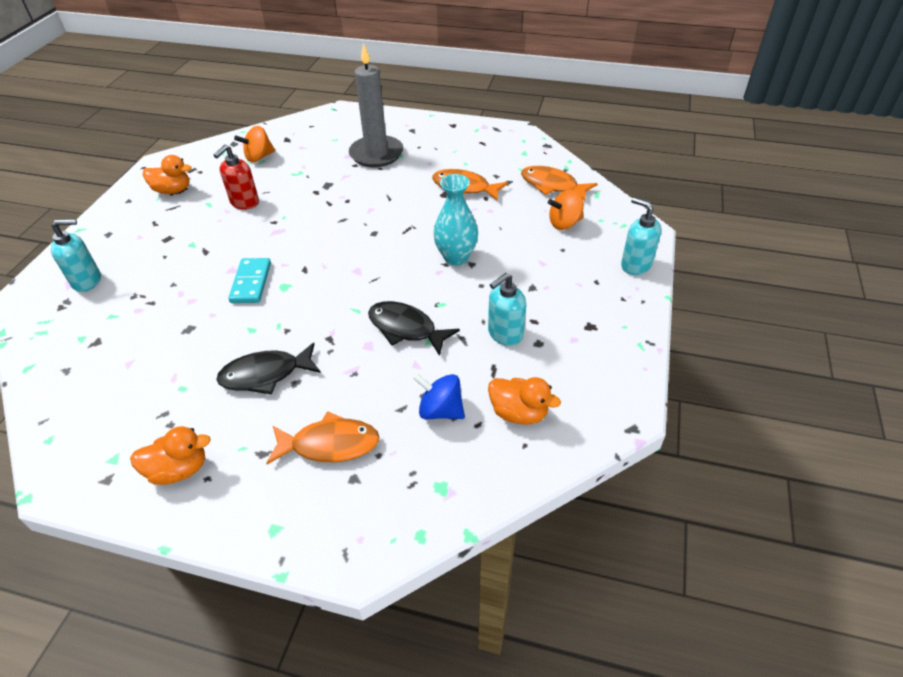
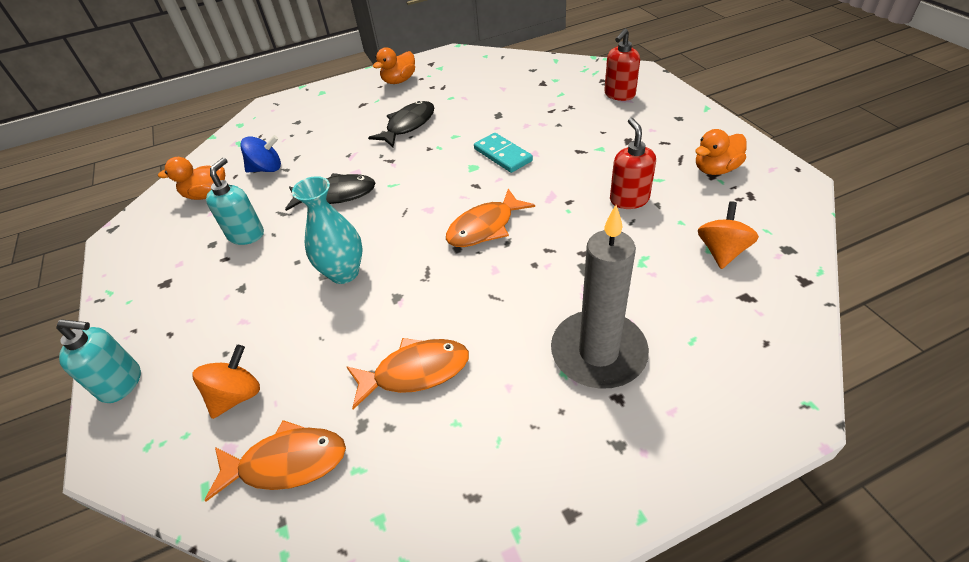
camera: 145 degrees right, 0 degrees up
turquoise soap dispenser [51,219,101,292] -> red soap dispenser [604,29,640,101]
orange fish [266,411,380,464] -> orange fish moved to [446,189,535,247]

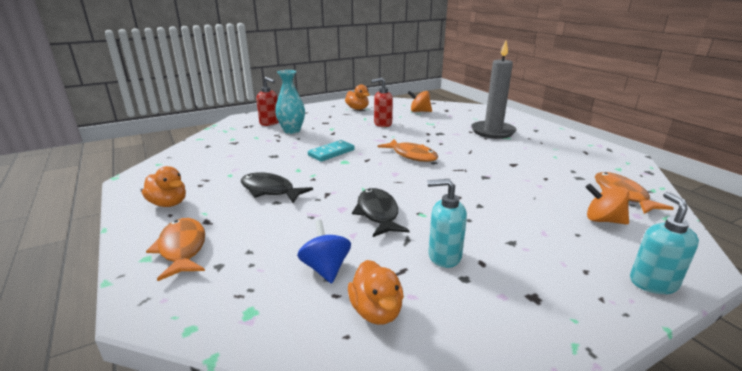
camera: 100 degrees left, 20 degrees down
turquoise vase [292,176,363,284] -> turquoise vase moved to [275,70,305,134]
orange fish [347,338,469,410] -> orange fish moved to [146,218,205,281]

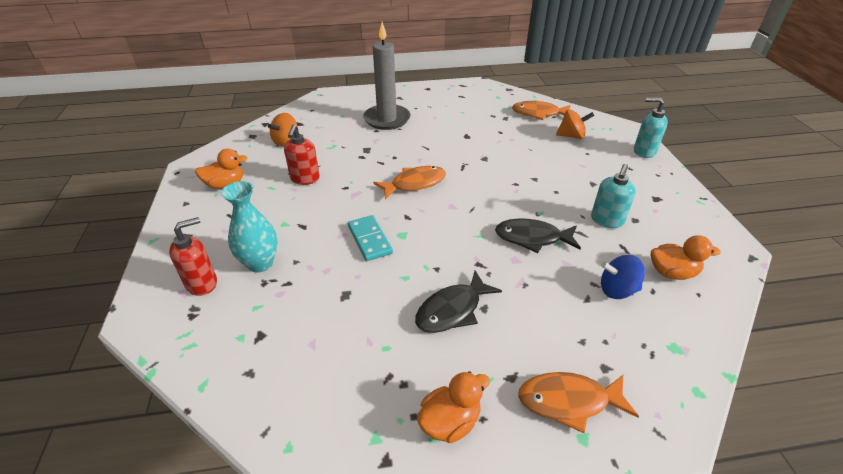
camera: 70 degrees left, 15 degrees up
orange spinning top [586,184,629,225] -> orange spinning top turned 135 degrees counterclockwise [556,109,594,139]

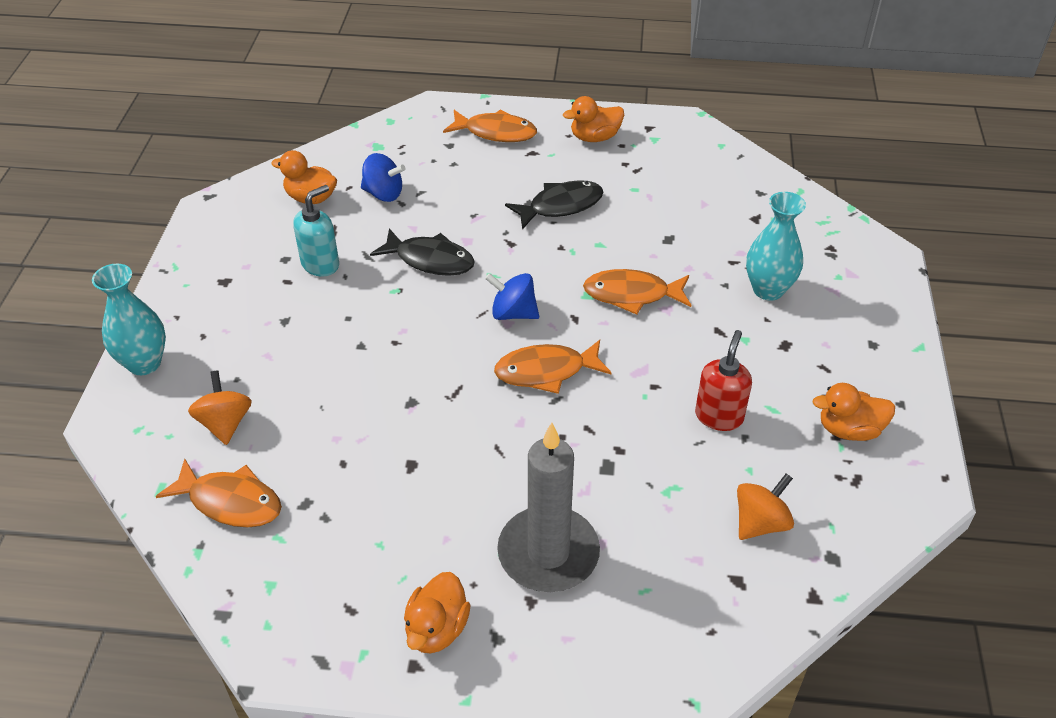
camera: 165 degrees left, 5 degrees up
red soap dispenser [169,217,217,296] -> none
turquoise domino [348,215,393,261] -> orange fish [583,269,691,315]
orange spinning top [556,109,594,139] -> orange spinning top turned 60 degrees clockwise [188,370,252,445]
turquoise soap dispenser [634,98,668,158] -> turquoise vase [92,264,166,375]
none -> orange duck [404,572,471,654]
none -> blue spinning top [485,273,539,320]

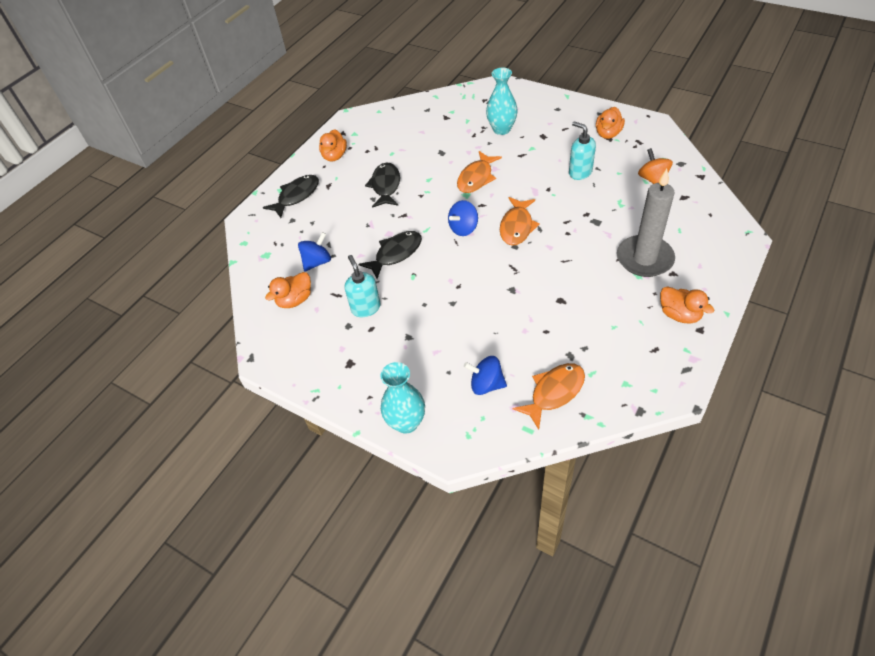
camera: 60 degrees left, 5 degrees up
orange spinning top [188,370,252,445] -> blue spinning top [464,356,507,395]
orange fish [443,110,537,142] -> black fish [263,175,319,218]
red soap dispenser [695,330,752,431] -> turquoise soap dispenser [569,122,596,180]

